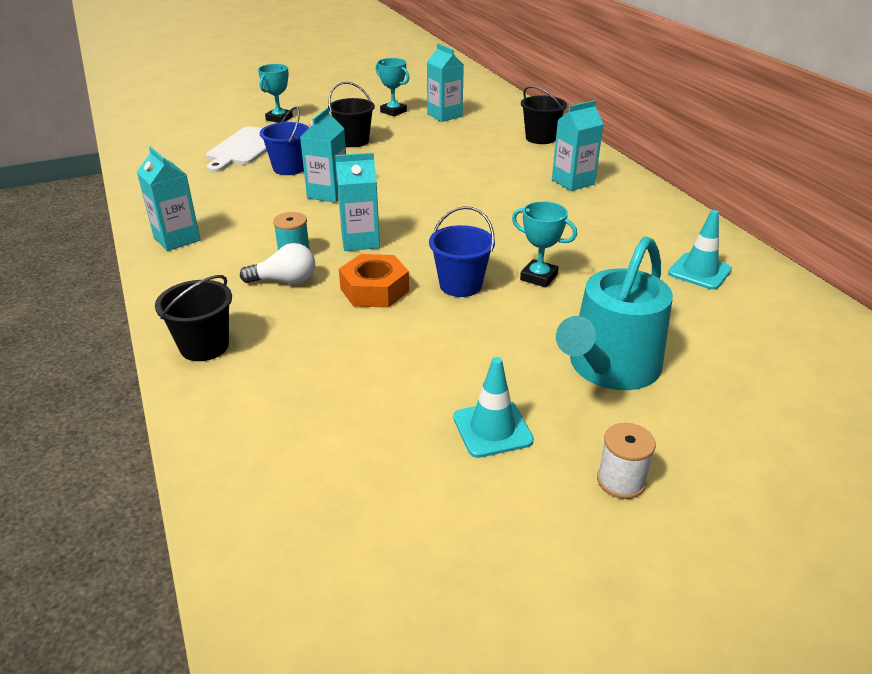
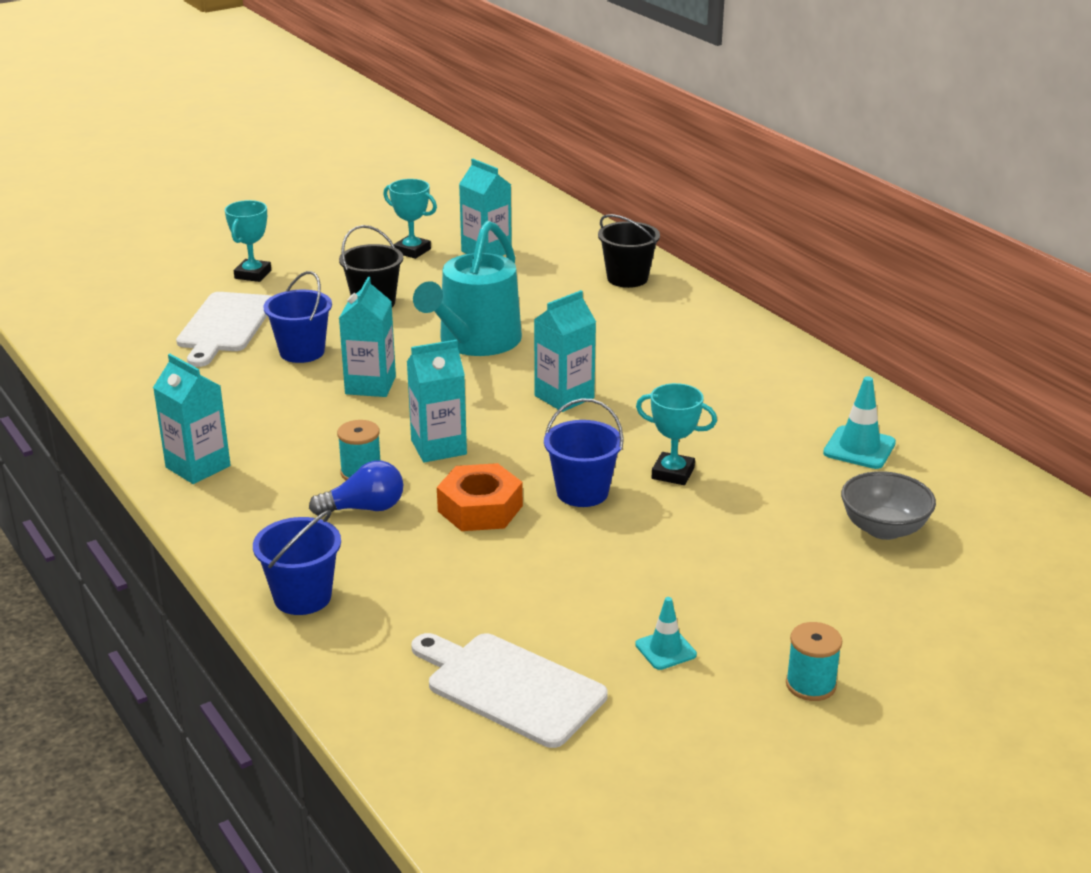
camera: 10 degrees left, 5 degrees down
black bucket [155,275,232,361] -> blue bucket [253,510,341,615]
white light bulb [240,243,315,284] -> blue light bulb [309,461,403,516]
turquoise traffic cone [453,357,534,458] -> turquoise traffic cone [635,597,697,670], size x0.66
turquoise carton [552,100,604,191] -> turquoise carton moved to [534,290,596,412]
turquoise watering can [556,236,673,390] -> turquoise watering can moved to [413,221,522,356]
white spool [597,423,656,499] -> turquoise spool [786,622,842,701]
none -> white cutting board [411,633,608,748]
none -> grey bowl [841,471,936,540]

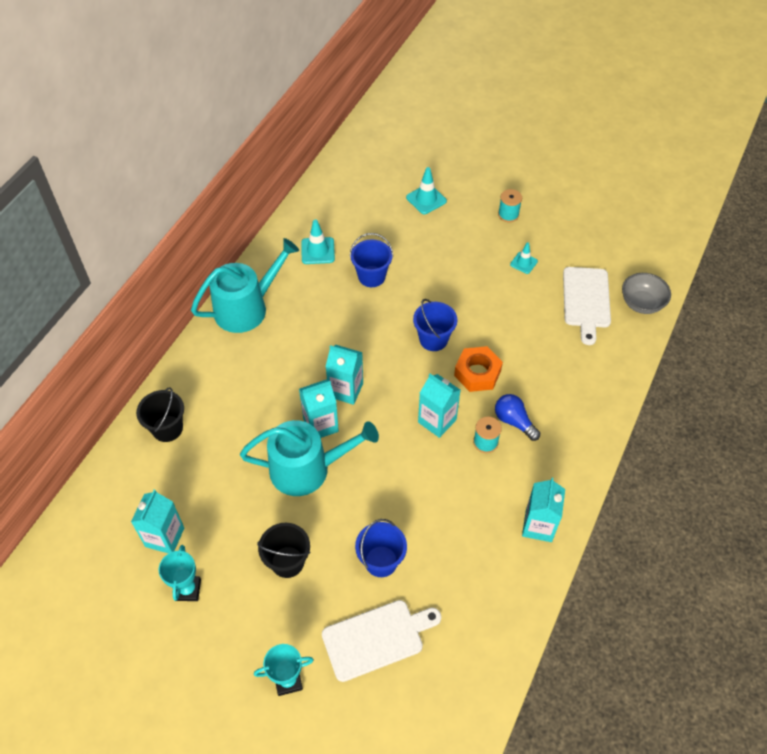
camera: 120 degrees left, 25 degrees up
blue bucket [253,510,341,615] -> blue bucket moved to [350,233,393,287]
turquoise carton [339,277,396,397] -> turquoise carton moved to [299,380,339,438]
turquoise trophy [636,383,717,485] -> none
grey bowl [841,471,936,540] -> grey bowl moved to [622,273,671,314]
none -> turquoise watering can [191,238,299,333]
none -> turquoise traffic cone [406,167,447,214]

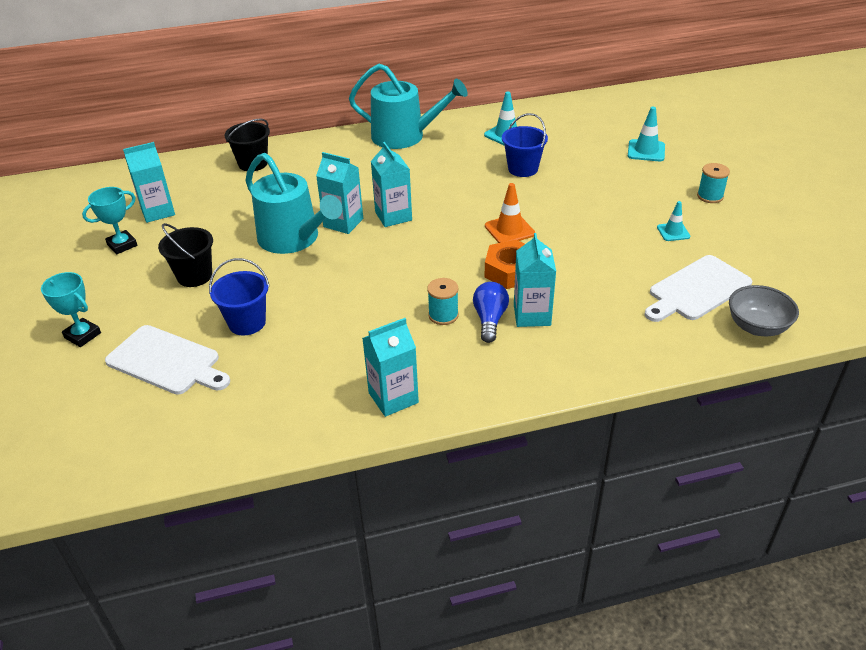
camera: 50 degrees right, 15 degrees down
blue bucket [413,299,457,351] -> orange traffic cone [485,183,535,243]
turquoise carton [418,374,460,438] -> turquoise carton moved to [514,233,556,327]

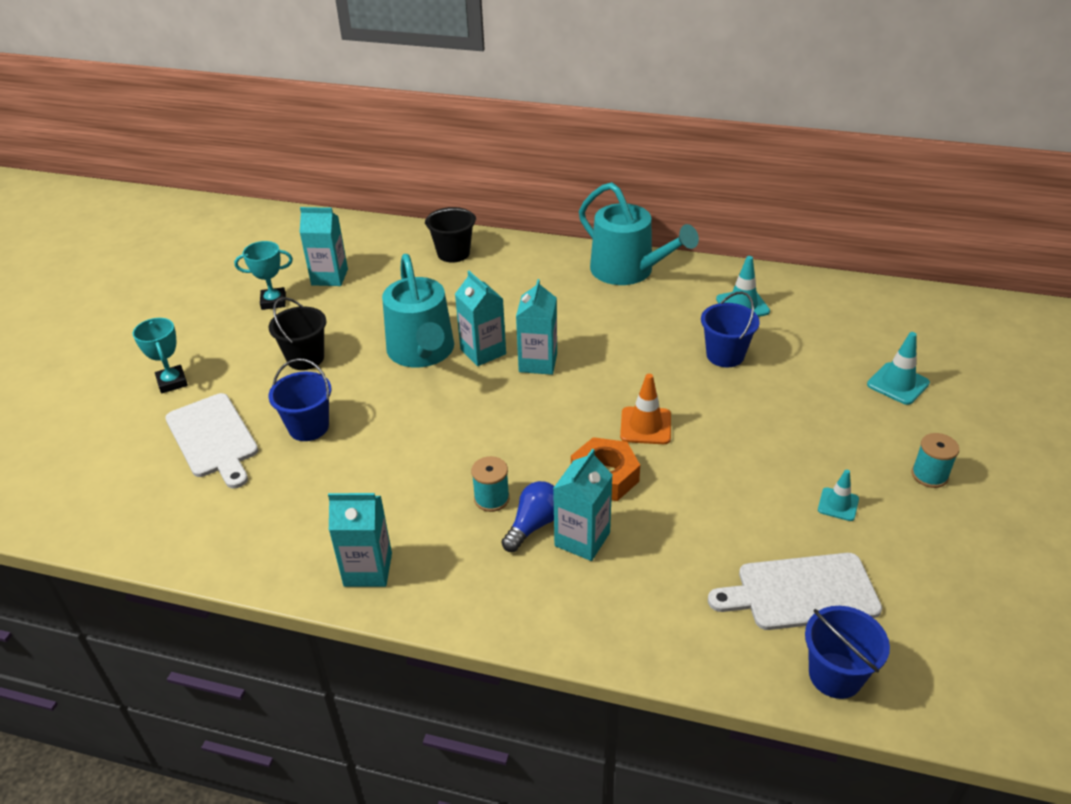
camera: 30 degrees right, 0 degrees up
grey bowl [729,285,799,336] -> blue bucket [805,606,890,699]

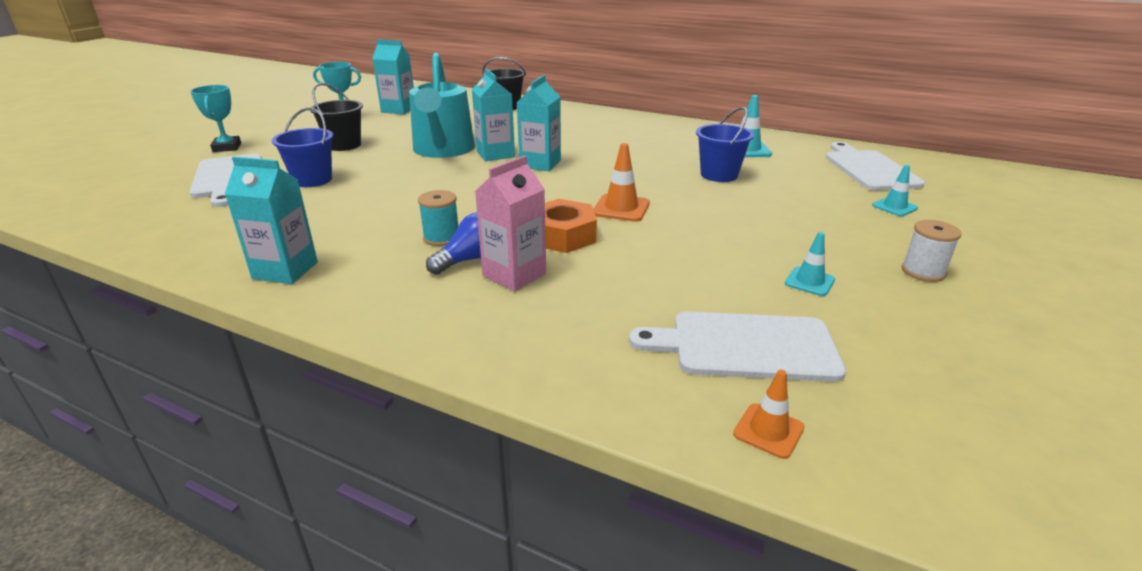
camera: 10 degrees right, 10 degrees down
turquoise carton [553,449,612,561] -> pink carton [475,155,546,292]
turquoise watering can [579,182,699,285] -> none
blue bucket [805,606,890,699] -> orange traffic cone [733,370,805,459]
turquoise traffic cone [867,332,930,405] -> turquoise traffic cone [872,165,918,216], size x0.66
turquoise spool [912,433,959,488] -> white spool [902,220,962,282]
none -> white cutting board [826,142,925,191]

